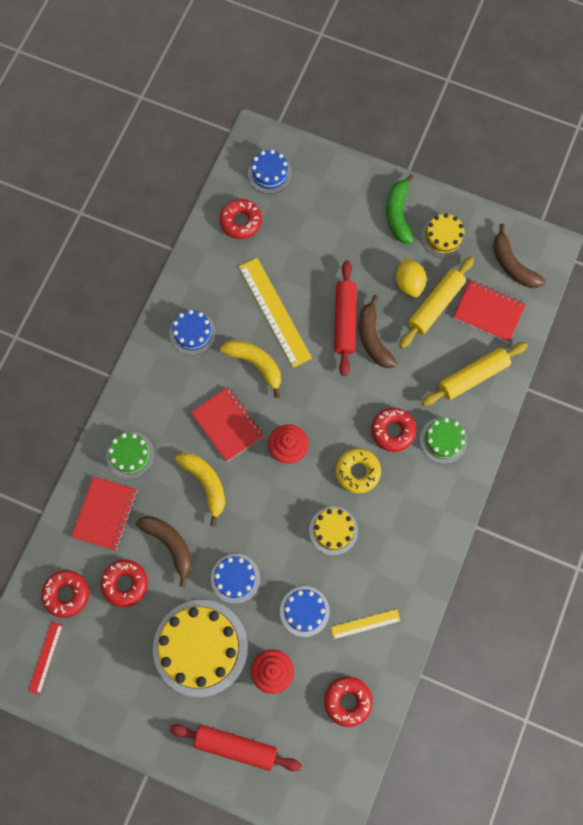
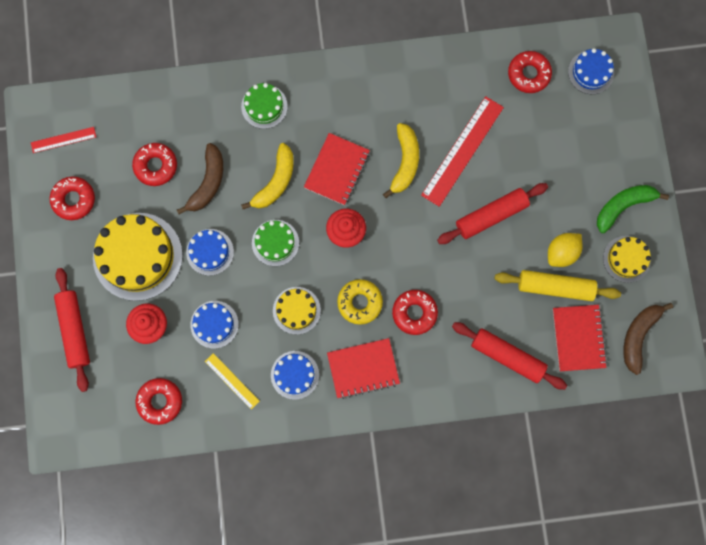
camera: 60 degrees right, 5 degrees up
red donut [41,570,89,618] -> red donut moved to [50,176,95,220]
red notebook [71,476,137,551] -> red notebook moved to [327,338,400,399]
blue cake [170,310,216,355] -> blue cake moved to [271,351,319,400]
yellow ruler [239,258,312,368] -> red ruler [421,96,504,207]
brown banana [359,295,397,368] -> none
green cake [420,417,468,464] -> green cake moved to [252,220,299,266]
yellow rolling pin [422,342,528,406] -> red rolling pin [452,322,567,390]

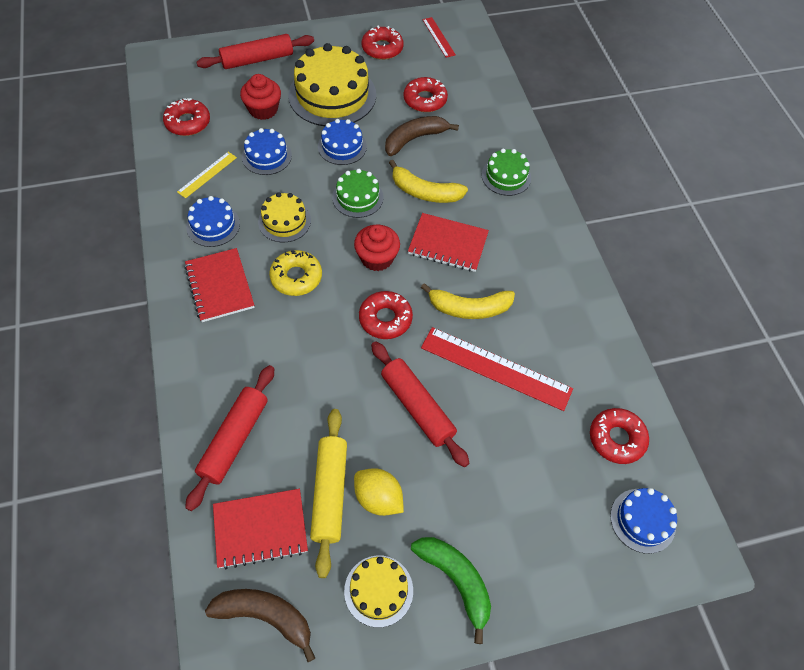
camera: 80 degrees right, 20 degrees down
brown banana [177,143,223,214] -> brown banana turned 135 degrees clockwise [385,116,459,156]
red donut [392,290,438,335] -> red donut moved to [359,291,413,339]

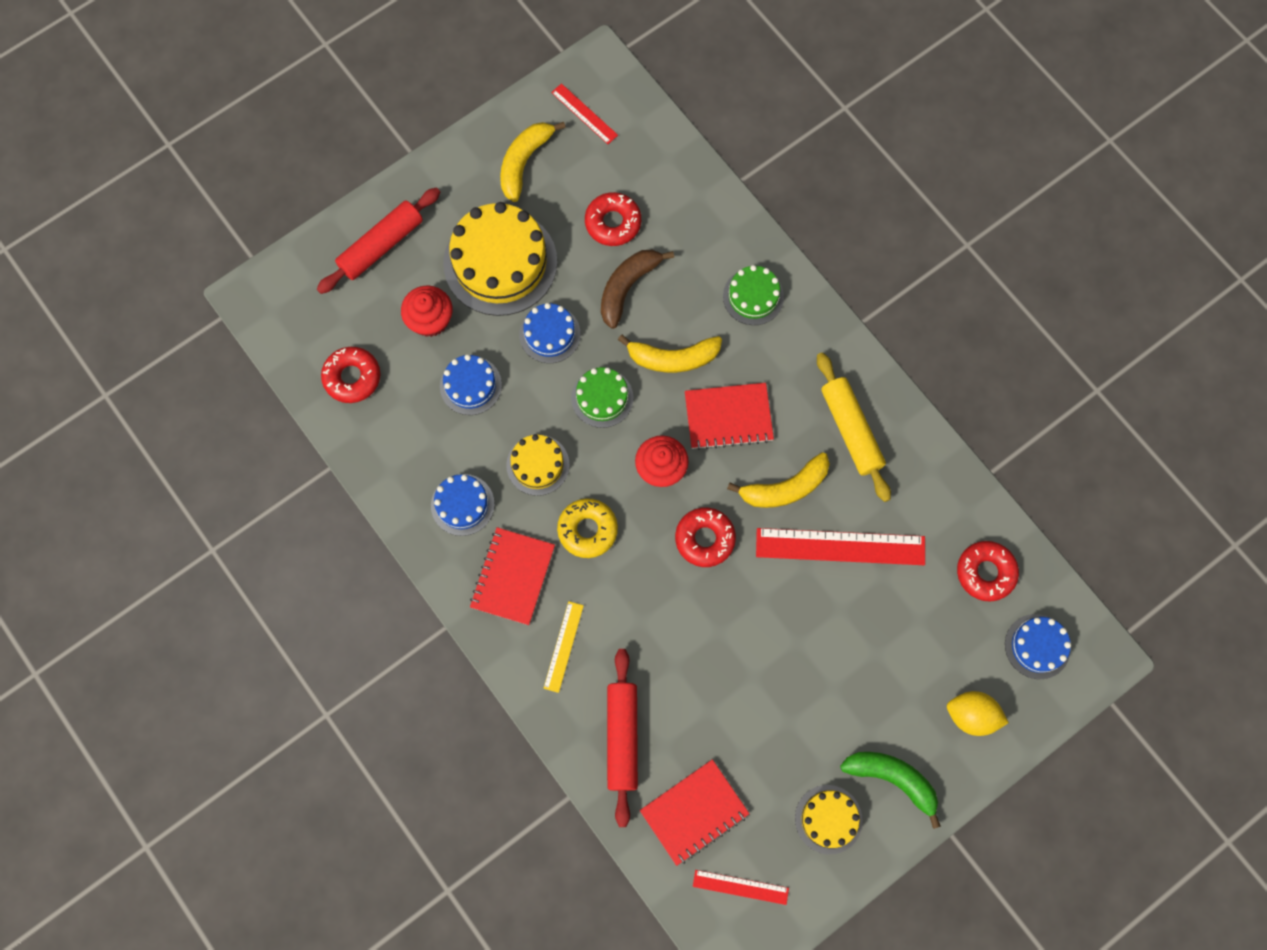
camera: 20 degrees left, 15 degrees up
yellow ruler [177,152,237,198] -> yellow ruler moved to [543,601,584,693]
red notebook [184,248,254,322] -> red notebook turned 60 degrees clockwise [470,527,555,625]
brown banana [205,589,315,662] -> red ruler [693,870,789,905]
yellow rolling pin [310,409,347,578] -> yellow rolling pin moved to [817,352,891,502]
yellow lemon [354,468,404,516] -> yellow lemon moved to [947,691,1009,736]
red donut [362,25,404,60] -> yellow banana [500,122,566,202]
red rolling pin [371,341,469,467] -> none

